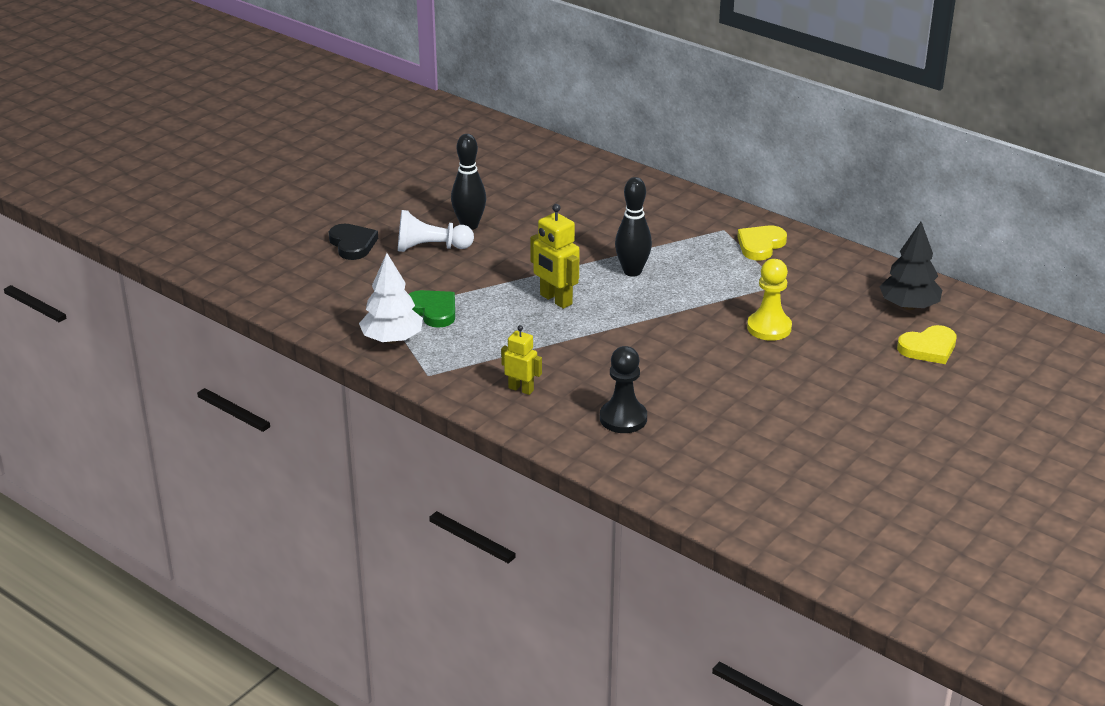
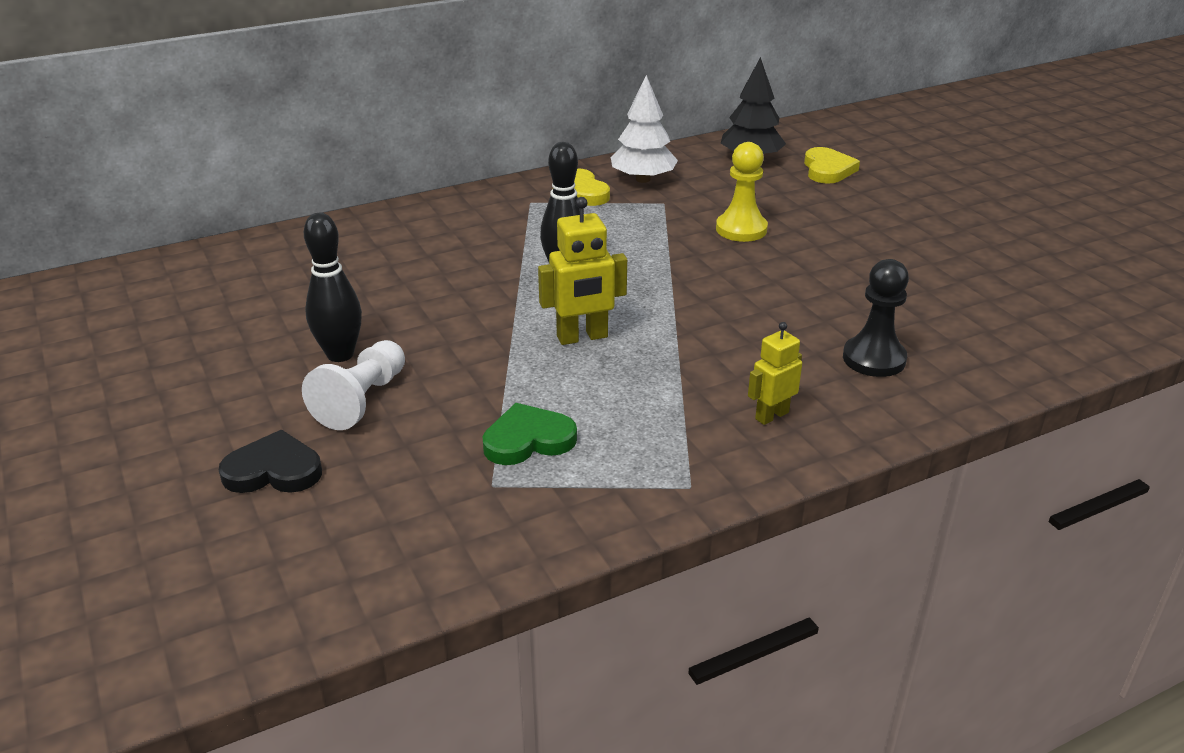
camera: 65 degrees left, 0 degrees up
white tree [359,253,423,343] -> white tree moved to [611,75,678,183]

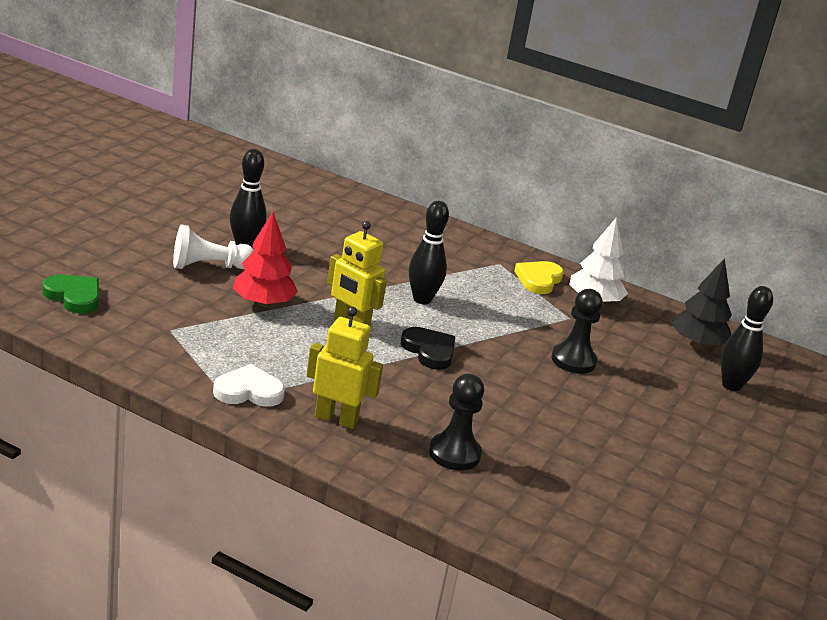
camera: 50 degrees right, 5 degrees down
black heart [219,430,322,493] -> black heart moved to [401,327,455,370]
green heart [483,403,577,465] -> green heart moved to [42,274,99,314]
yellow pawn [716,142,768,242] -> black pawn [551,289,603,374]
yellow robot [748,322,802,425] -> yellow robot [306,307,383,429], size x1.54
yellow heart [804,147,860,184] -> black bowling pin [721,286,773,391]
none -> white heart [213,364,285,407]
none -> red tree [233,212,298,307]

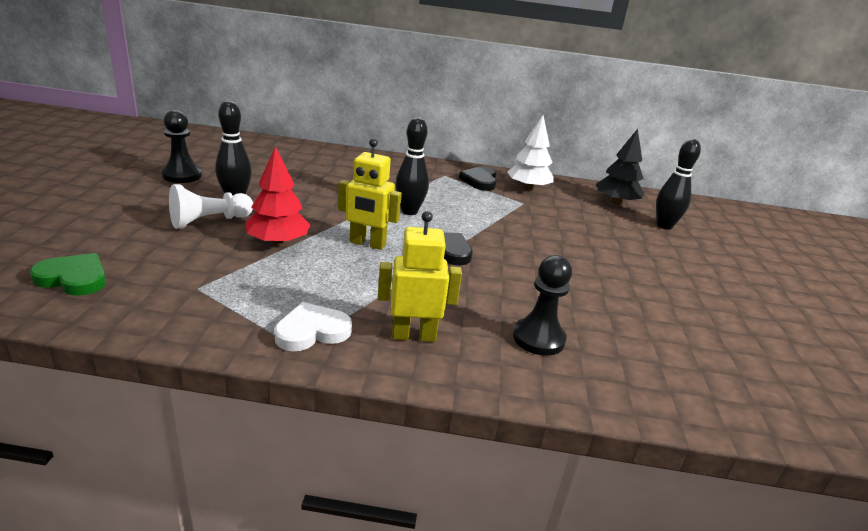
camera: 20 degrees left, 0 degrees up
yellow heart [514,261,564,294] -> black heart [459,166,496,191]
black pawn [551,289,603,374] -> black pawn moved to [162,110,202,183]

